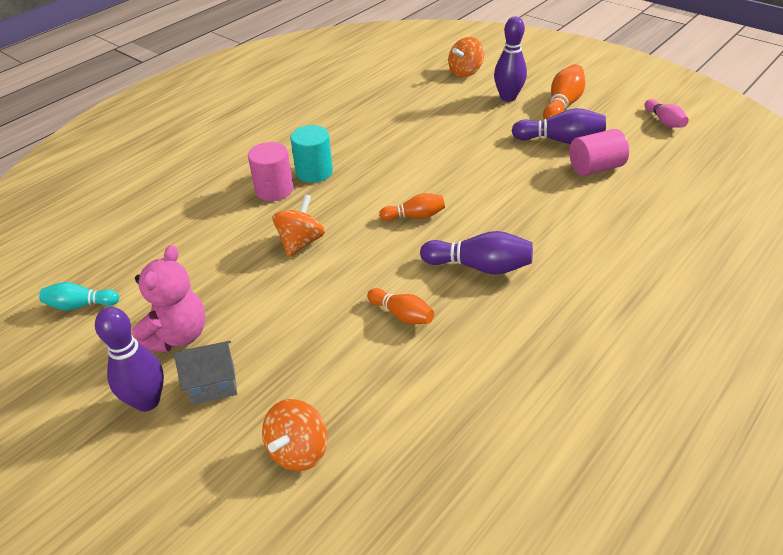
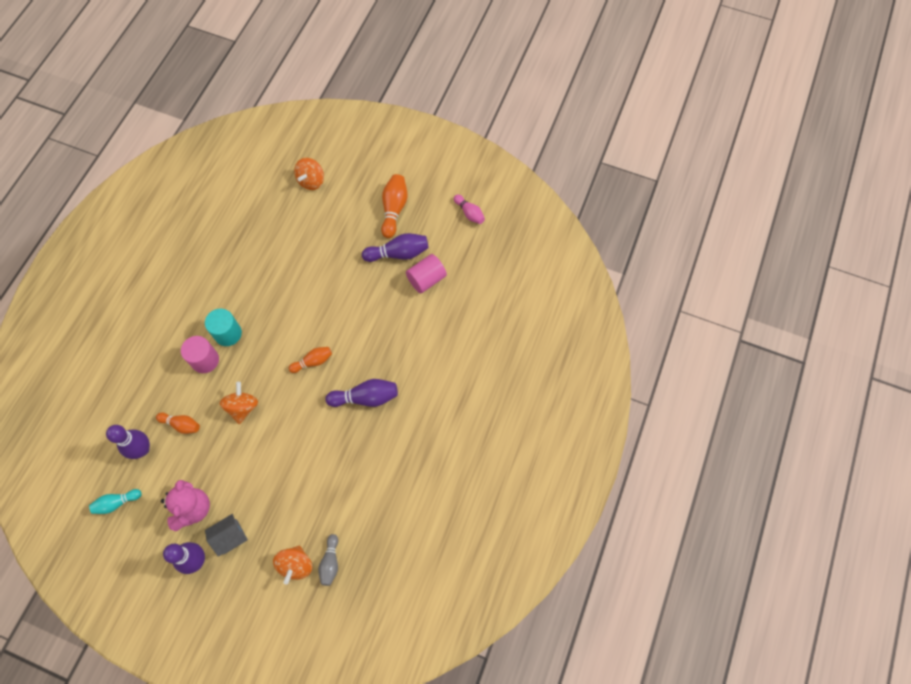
camera: 20 degrees left, 25 degrees up
orange bowling pin [367,288,434,324] -> orange bowling pin moved to [156,412,200,434]
purple bowling pin [494,17,527,102] -> purple bowling pin moved to [106,425,150,459]
none -> grey bowling pin [318,534,338,586]

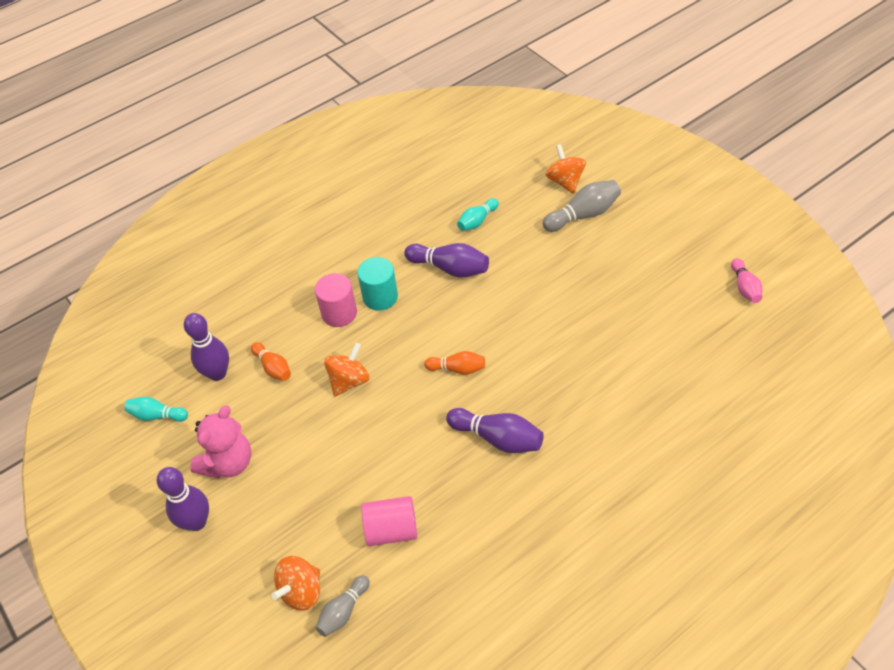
camera: 35 degrees right, 15 degrees down
grey house [205,514,248,557] -> none
orange spinning top [294,158,324,190] -> orange spinning top turned 105 degrees clockwise [545,144,586,194]
purple bowling pin [362,233,429,262] -> purple bowling pin moved to [404,243,489,277]
orange bowling pin [381,174,408,238] -> none
pink cylinder [406,254,447,293] -> pink cylinder moved to [361,496,417,546]
none -> turquoise bowling pin [457,198,499,231]
none -> grey bowling pin [543,180,621,232]

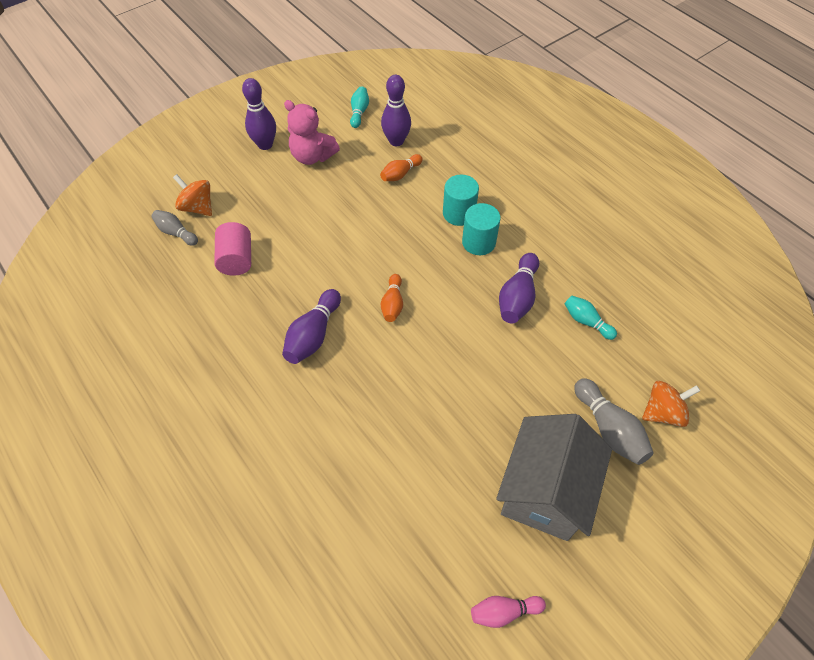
camera: 85 degrees right, 5 degrees up
pink cylinder [315,273,357,327] -> turquoise cylinder [443,175,479,226]
orange spinning top [324,343,369,397] -> none
none -> grey house [496,414,612,541]

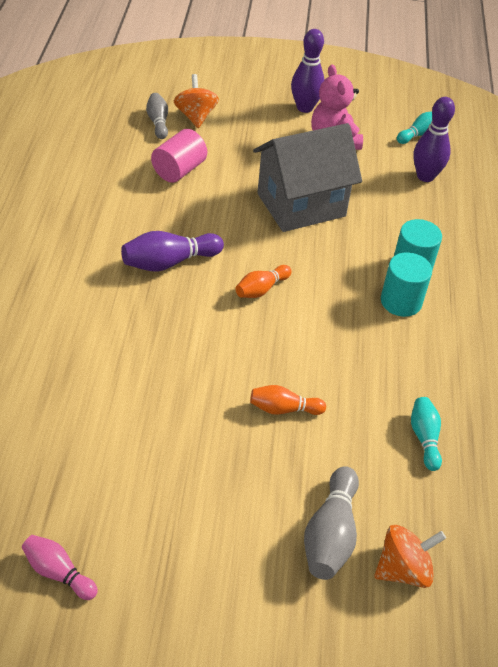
camera: 40 degrees right, 10 degrees down
orange bowling pin [380,154,423,181] -> orange bowling pin moved to [250,385,326,415]
grey house [496,414,612,541] -> grey house moved to [253,123,362,232]
purple bowling pin [499,253,539,323] -> none
orange spinning top [642,381,700,427] -> orange spinning top turned 45 degrees counterclockwise [374,525,446,588]

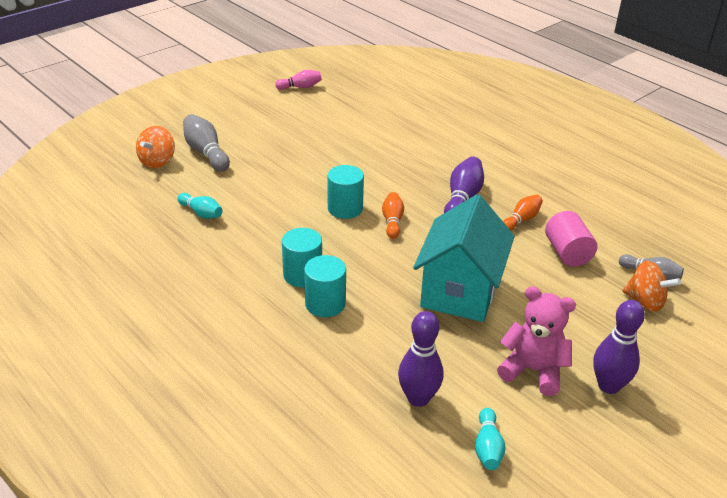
camera: 135 degrees right, 10 degrees down
orange bowling pin [250,385,326,415] -> orange bowling pin moved to [503,195,543,231]
grey house [253,123,362,232] -> turquoise house [413,194,515,322]
none -> turquoise cylinder [328,165,364,219]

